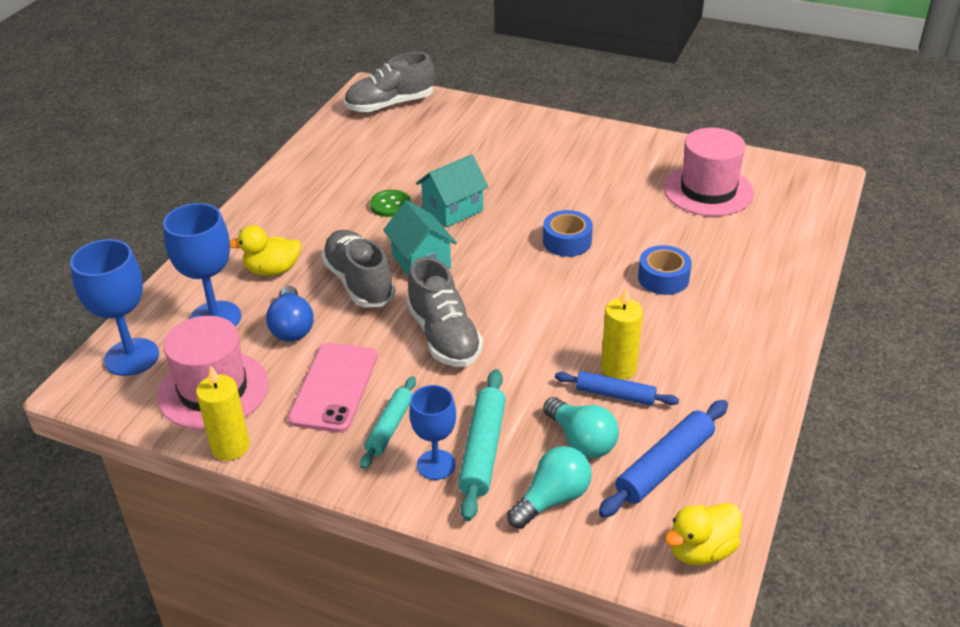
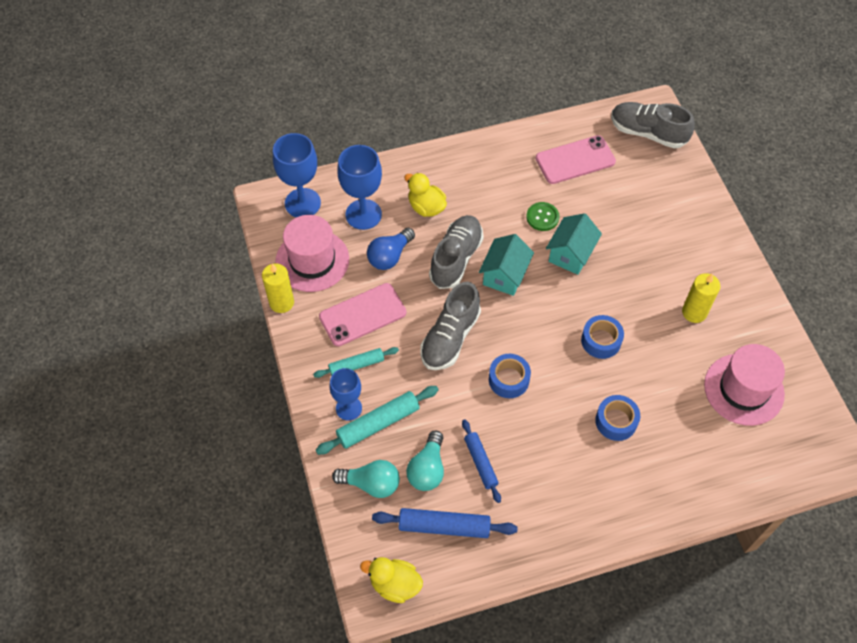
camera: 50 degrees right, 20 degrees up
turquoise house [416,154,489,227] -> turquoise house turned 75 degrees counterclockwise [546,213,602,275]
yellow candle [601,288,643,380] -> yellow candle moved to [682,273,720,323]
none -> blue tape [489,354,531,398]
none -> pink phone [536,135,616,184]

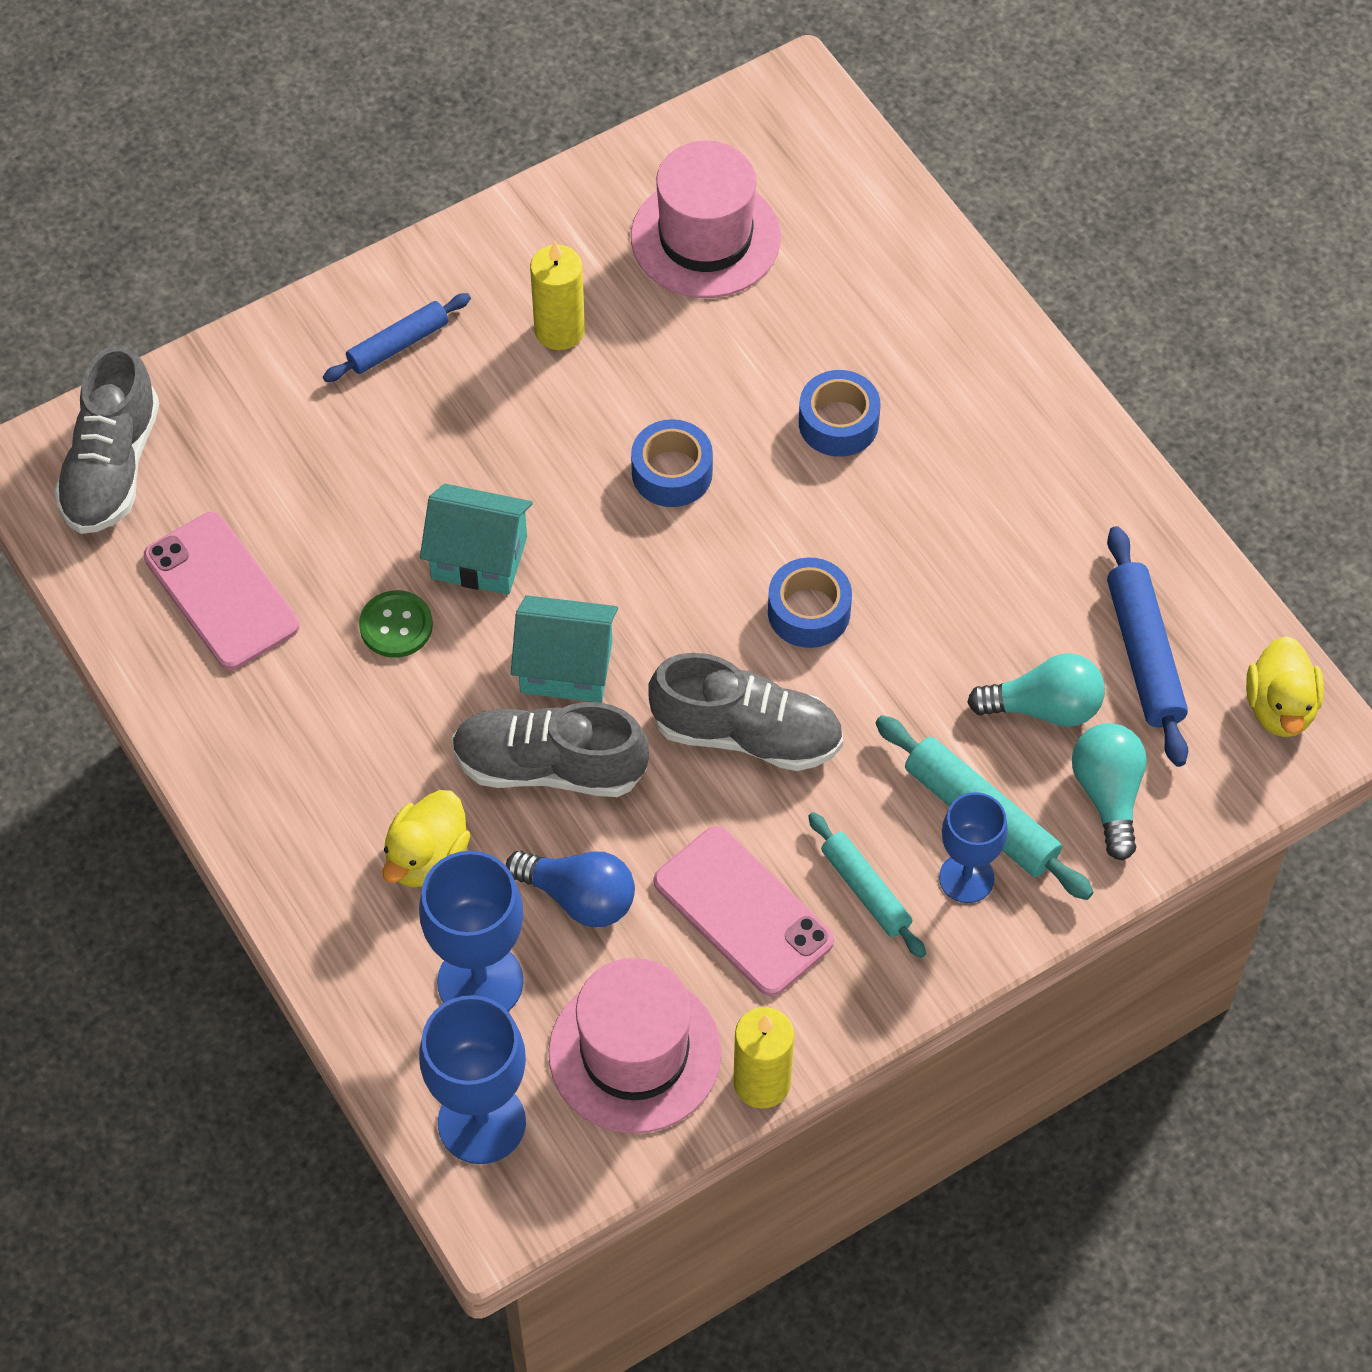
camera: 105 degrees left, 0 degrees up
blue rolling pin [462,420,501,503] -> blue rolling pin moved to [323,293,471,382]

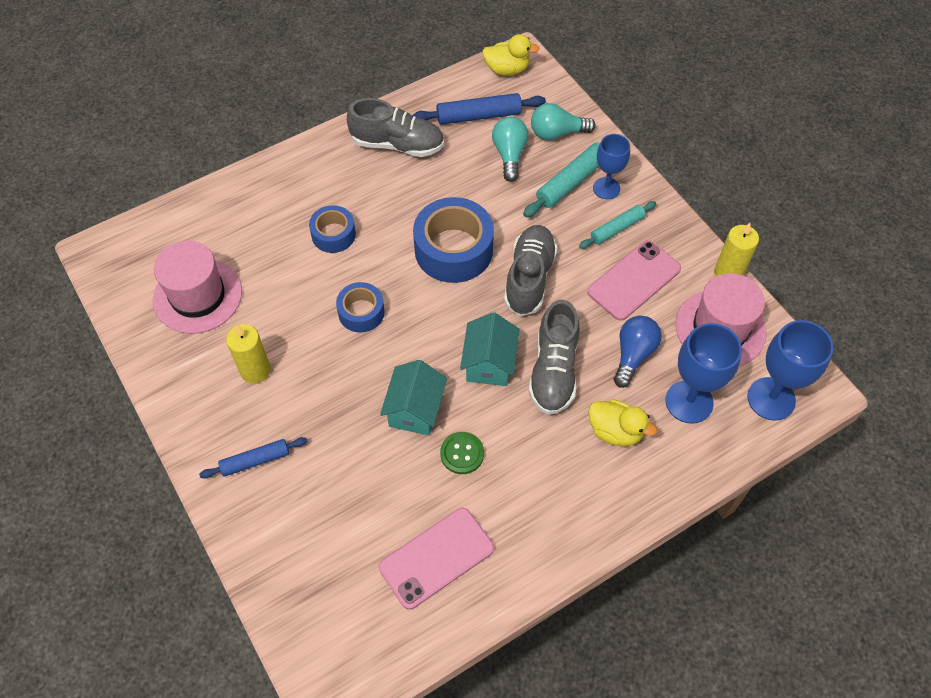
camera: 90 degrees left, 0 degrees up
grey shoe [54,345,159,534] -> grey shoe moved to [347,98,444,157]
blue rolling pin [323,293,471,382] -> blue rolling pin turned 75 degrees counterclockwise [199,437,308,478]
blue tape [768,557,852,648] -> blue tape [413,197,494,283], size x1.77

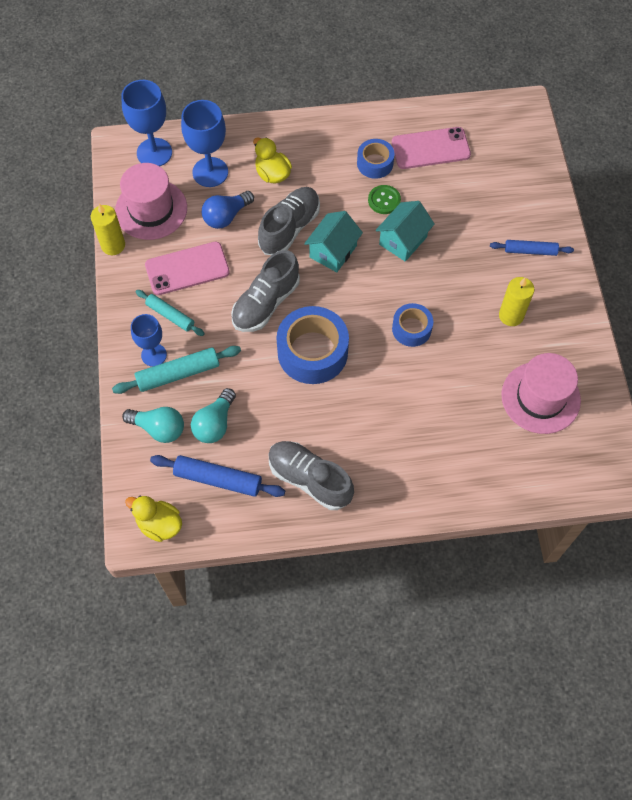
camera: 155 degrees left, 5 degrees up
blue tape [309,205,356,253] -> blue tape moved to [357,139,394,179]
turquoise rolling pin [579,201,656,249] -> turquoise rolling pin turned 45 degrees clockwise [136,290,205,336]

